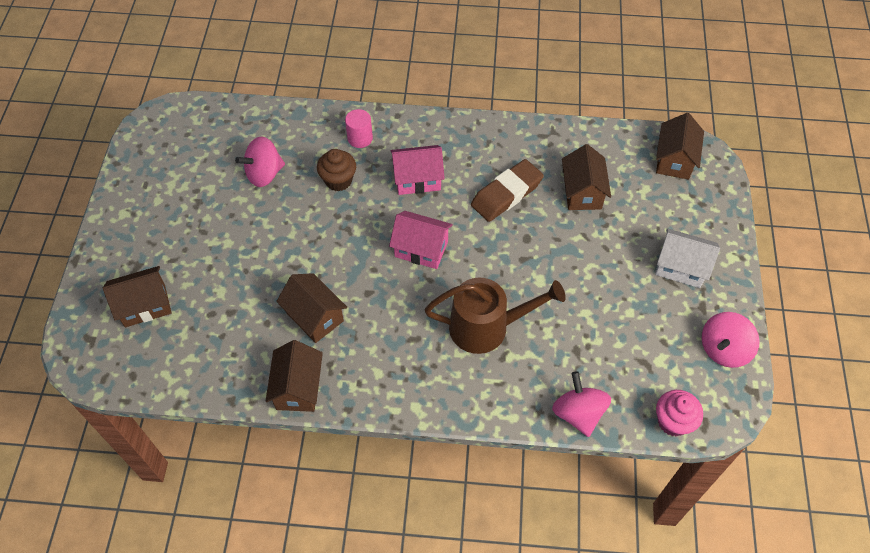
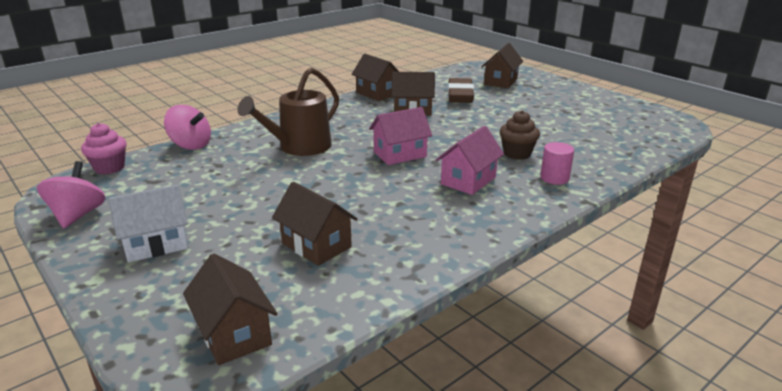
camera: 135 degrees right, 30 degrees down
pink spinning top [235,136,285,187] -> none
brown eraser [471,159,544,222] -> brown eraser moved to [448,78,474,103]

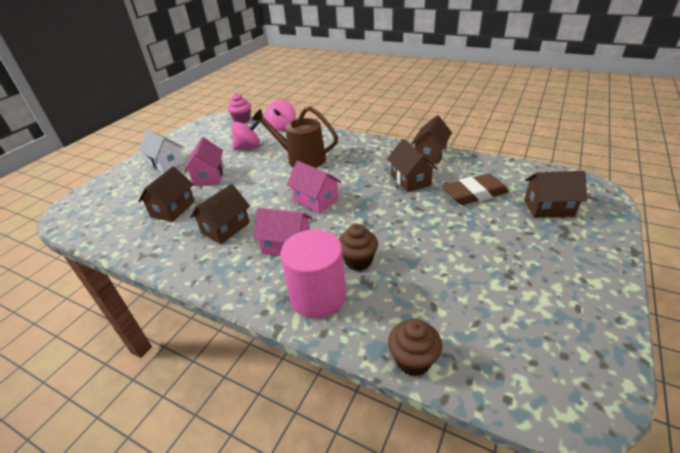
camera: 70 degrees right, 10 degrees up
pink spinning top [37,161,106,228] -> pink spinning top moved to [231,121,260,150]
brown house [183,253,277,365] -> brown house moved to [190,184,250,244]
pink cylinder [540,142,574,185] -> pink cylinder [280,230,346,318], size x1.93
none -> pink house [184,137,224,186]
none -> brown cupcake [388,319,442,376]

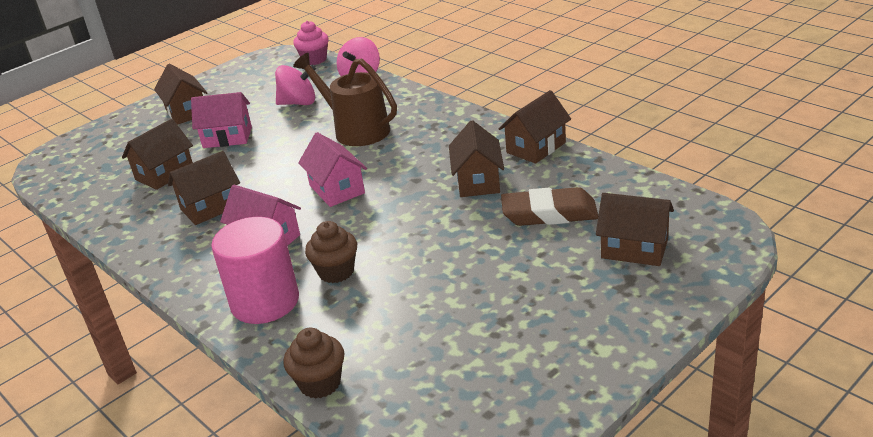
camera: 20 degrees right, 5 degrees down
white house [139,129,185,173] -> brown house [154,64,208,125]
pink house [184,137,224,186] -> pink house turned 75 degrees clockwise [191,92,252,148]

